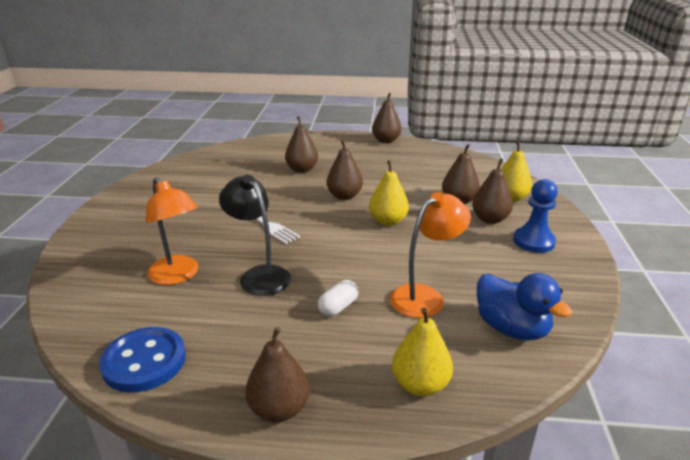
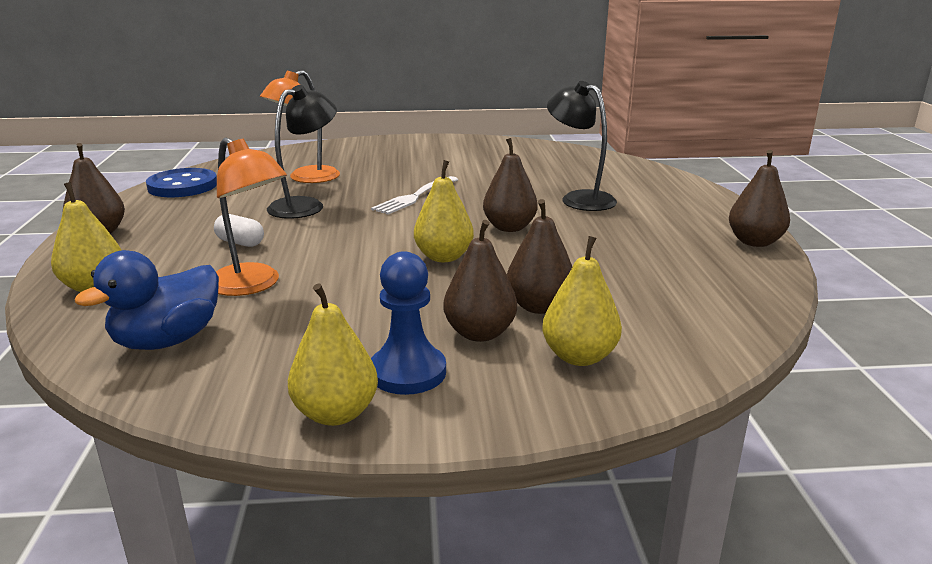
camera: 80 degrees right, 5 degrees down
brown pear [285,116,318,173] -> black lamp [547,81,617,211]
none -> yellow pear [288,283,378,426]

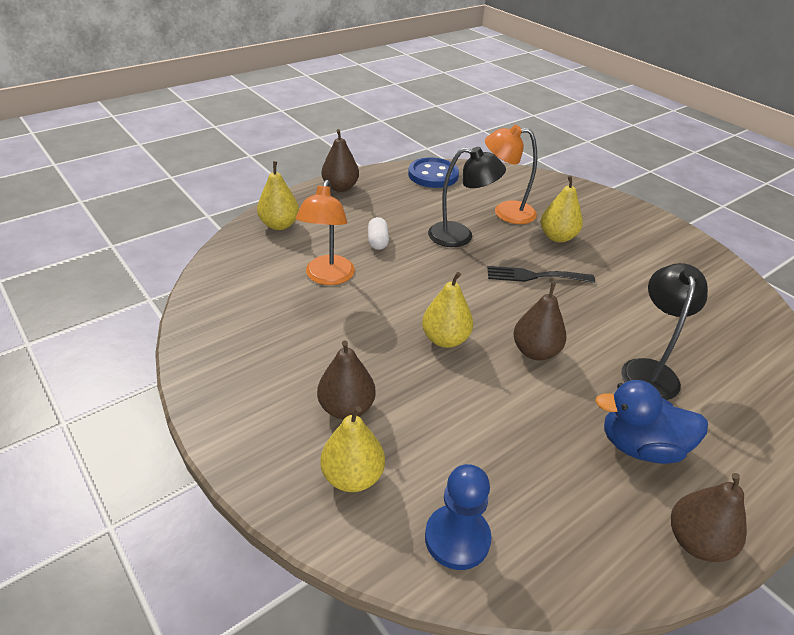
camera: 55 degrees right, 15 degrees up
blue duck [74,250,219,350] -> blue duck moved to [595,380,708,464]
yellow pear [288,283,378,426] -> yellow pear moved to [541,175,583,242]
white fork [371,176,458,215] -> black fork [487,266,595,283]
blue pawn [371,251,446,395] -> blue pawn moved to [425,464,491,570]
brown pear [507,199,572,314] -> none

